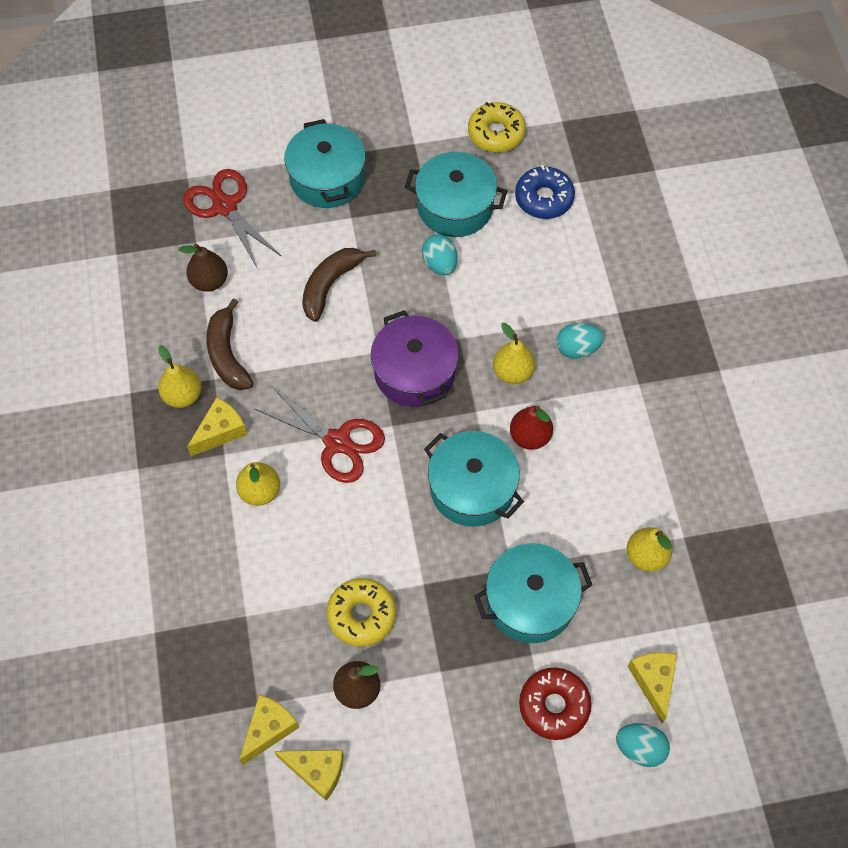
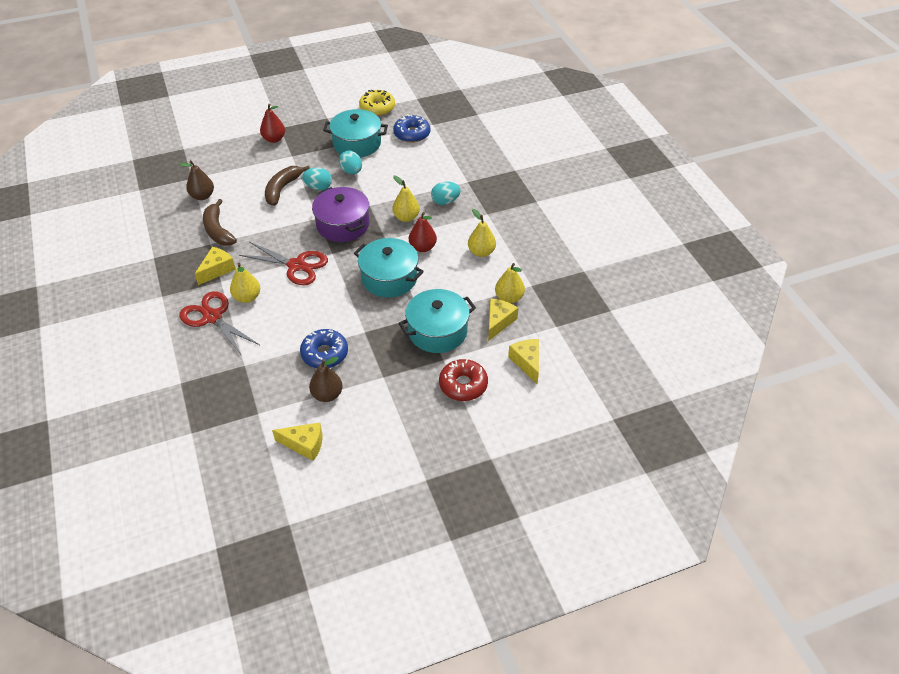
camera: 10 degrees left, 15 degrees down
yellow pear [158,345,202,408] -> yellow pear moved to [468,209,496,257]
red scissors [183,169,282,269] -> red scissors moved to [179,291,260,356]
yellow cheese [239,695,299,765] -> yellow cheese moved to [488,299,518,341]
turquoise pot [284,119,366,208] -> red pear [260,104,285,143]
yellow donut [327,578,396,647] -> blue donut [300,329,348,368]
turquoise egg [616,723,670,767] -> turquoise egg moved to [302,168,332,190]

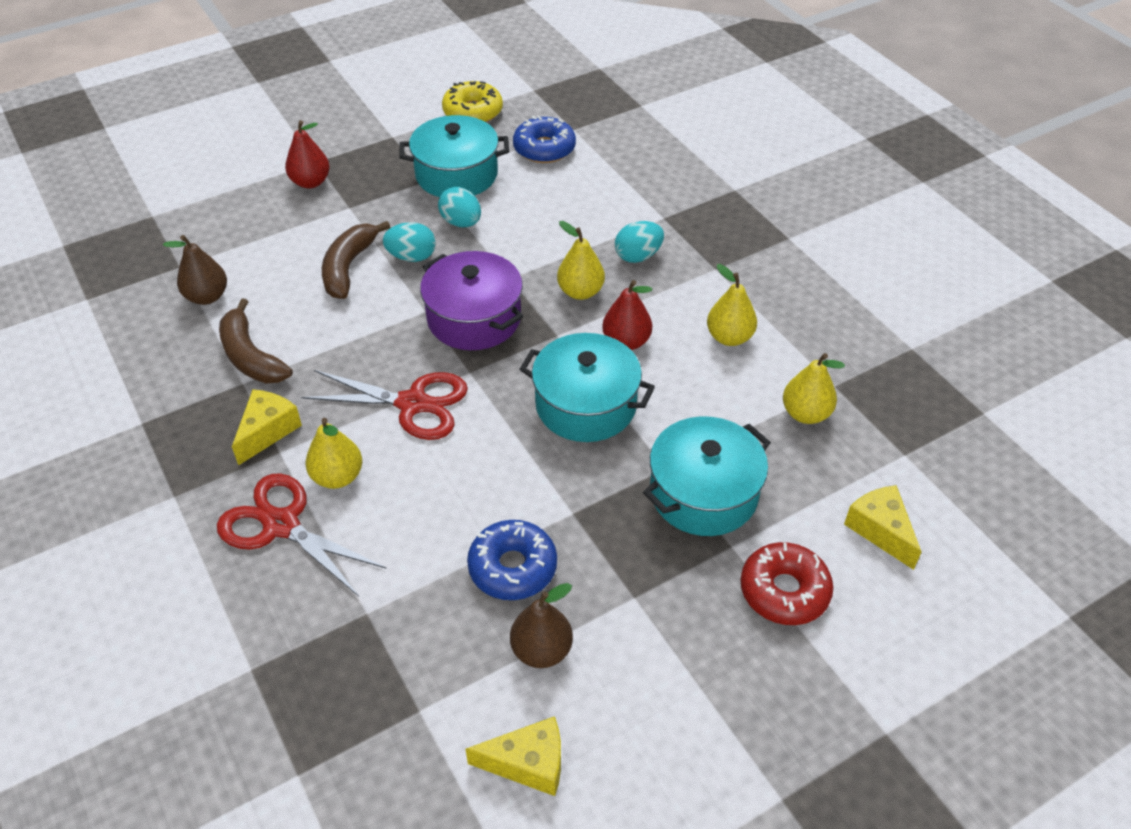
camera: 10 degrees left, 0 degrees up
yellow cheese [488,299,518,341] -> none

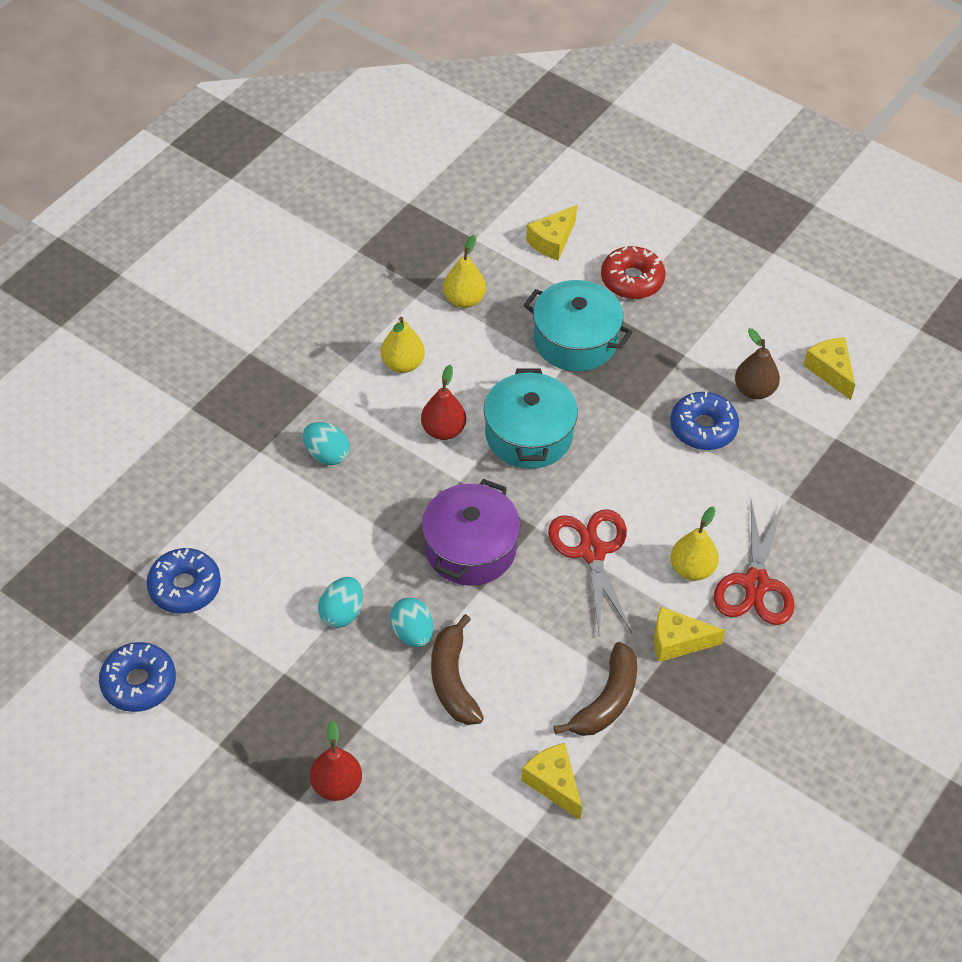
camera: 115 degrees left, 5 degrees up
brown pear [163,235,227,305] -> yellow cheese [521,743,582,820]
brown banana [322,221,390,299] -> brown banana turned 90 degrees clockwise [431,614,484,725]
turquoise pot [399,115,509,197] -> none
yellow donut [442,81,503,122] -> blue donut [99,642,176,712]
yellow pear [557,221,605,300] -> none

